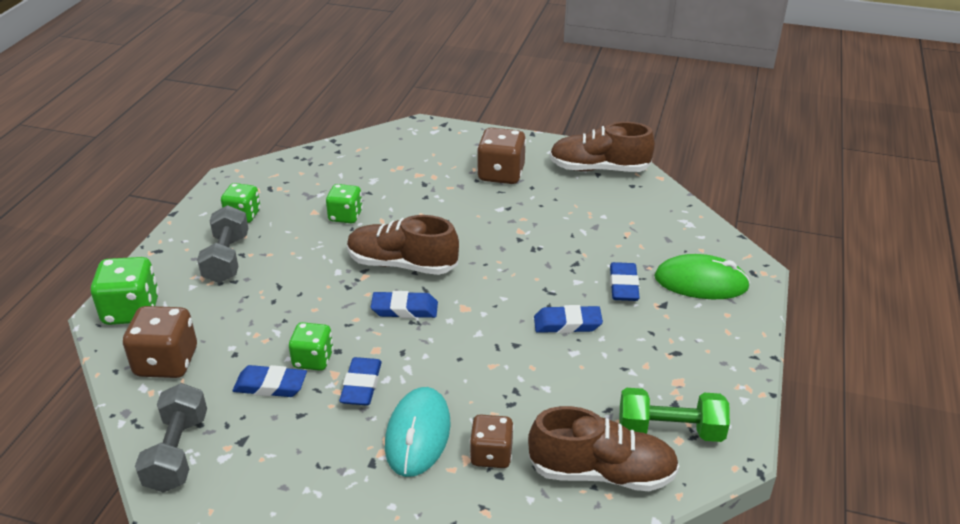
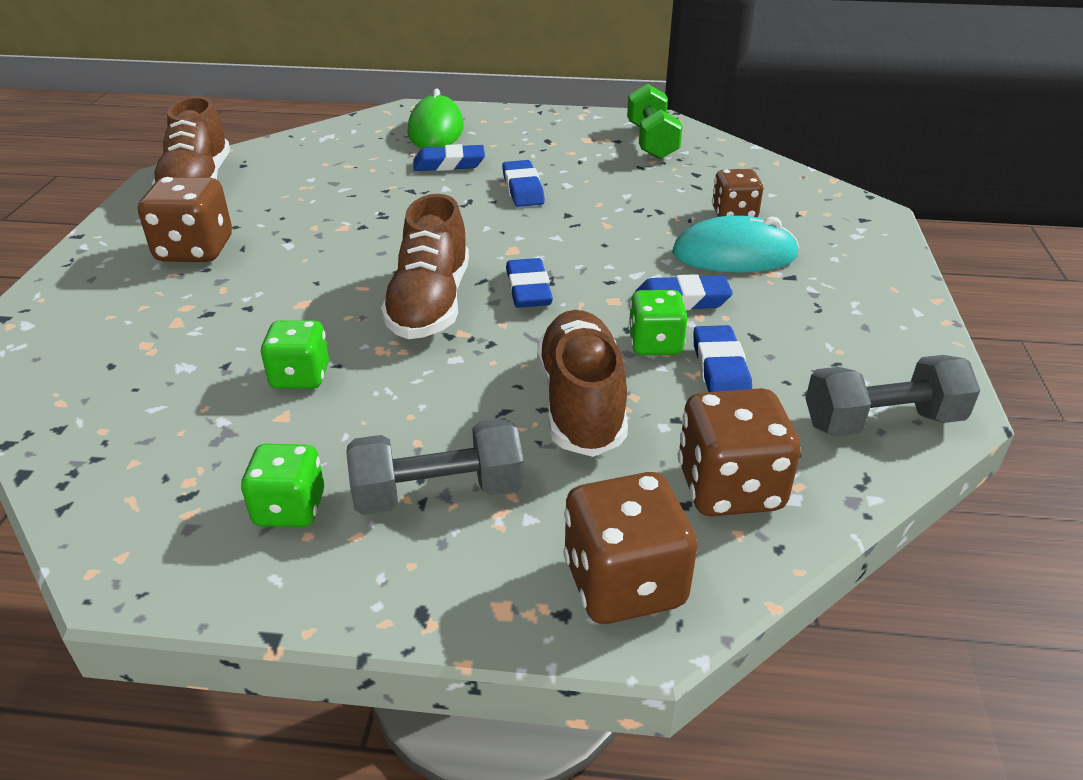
camera: 100 degrees left, 0 degrees up
green dice [91,257,159,325] -> brown dice [563,472,698,624]
brown shoe [528,406,679,491] -> brown shoe moved to [537,310,628,457]

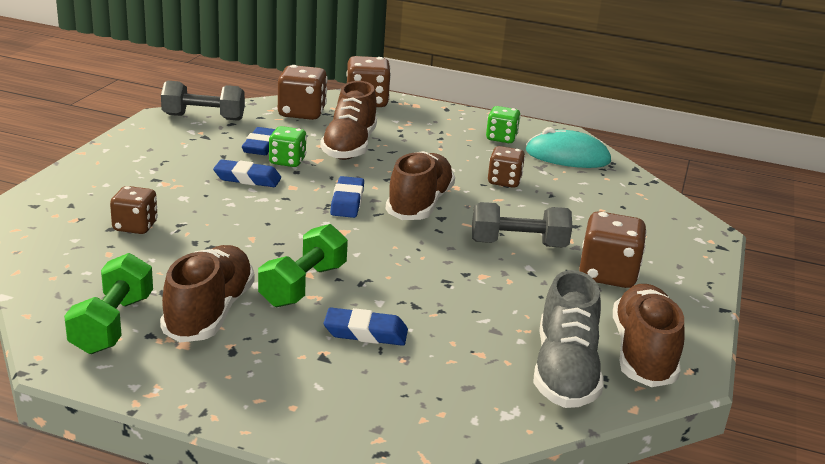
camera: 170 degrees left, 10 degrees down
green dice [260,320,329,389] -> brown dice [488,146,525,188]
grey dumbbell [346,418,524,515] -> grey dumbbell moved to [472,202,572,247]
green mouse [408,89,464,148] -> none
blue eraser [502,160,545,207] -> green dumbbell [258,224,348,307]
turquoise mouse [672,215,799,273] -> turquoise mouse moved to [526,127,611,168]
none -> brown shoe [160,245,254,343]
none -> grey shoe [533,270,603,408]

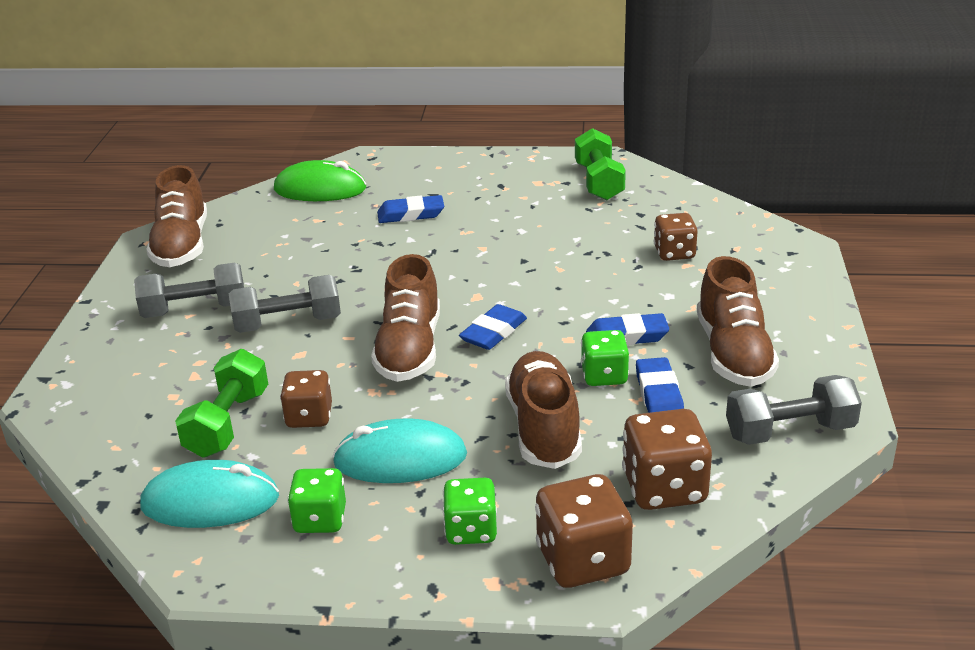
camera: 170 degrees right, 5 degrees up
brown shoe [160,245,254,343] -> brown shoe moved to [697,256,779,387]
green dumbbell [258,224,348,307] -> green dumbbell moved to [175,349,268,458]
blue eraser [330,176,364,218] -> blue eraser turned 45 degrees clockwise [459,304,527,350]
grey shoe [533,270,603,408] -> none
brown dice [579,211,647,288] -> grey dumbbell [134,263,244,318]
none -> green mouse [274,160,366,201]
none -> turquoise mouse [332,419,467,483]
none -> green dice [443,478,497,545]

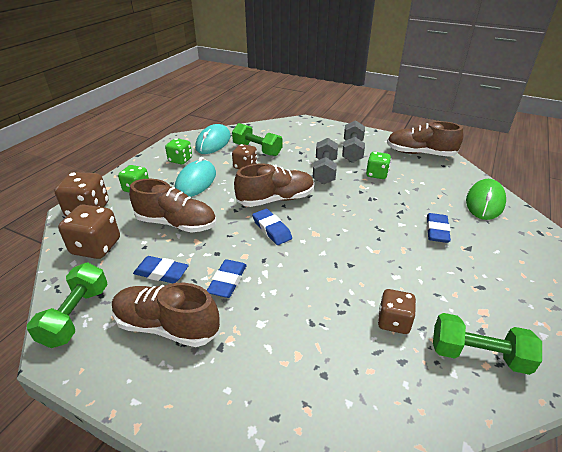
camera: 110 degrees right, 5 degrees up
brown shoe [371,254,440,382] -> brown shoe turned 135 degrees clockwise [234,163,314,207]
green dice [581,330,629,386] -> green dice moved to [366,152,391,179]
brown dice [654,213,698,261] -> brown dice moved to [378,289,416,334]
grey dumbbell [726,375,862,445] -> green dumbbell [27,262,108,348]

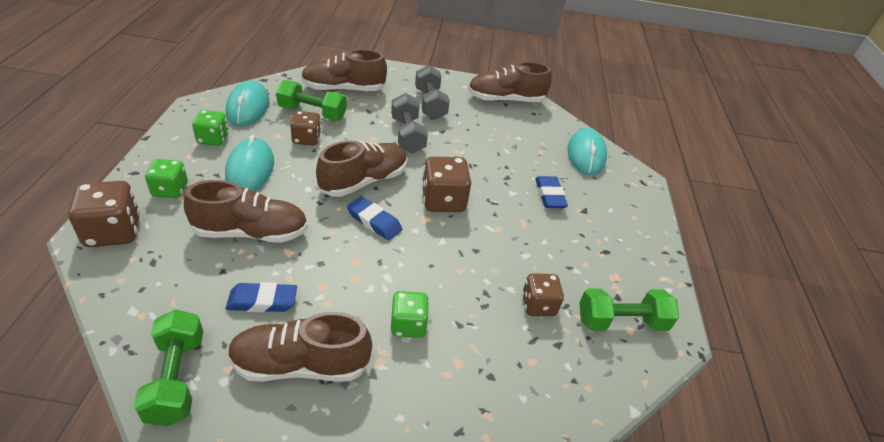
camera: 25 degrees left, 5 degrees up
brown dice [58,204,120,259] -> brown dice moved to [422,156,471,212]
blue eraser [207,259,247,298] -> none
green dice [366,152,391,179] -> green dice moved to [391,291,429,338]
green mouse [466,179,506,220] -> turquoise mouse [567,128,607,175]
none -> brown shoe [301,49,387,91]

